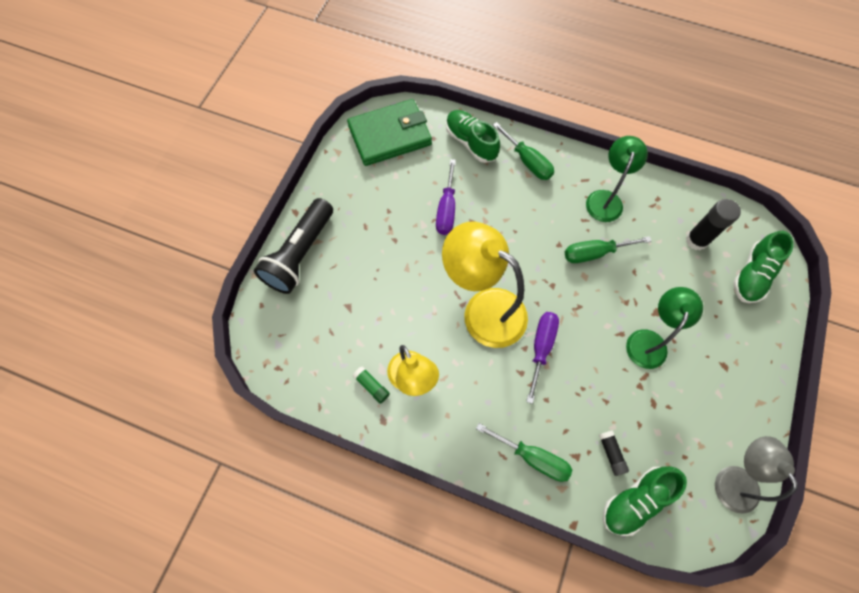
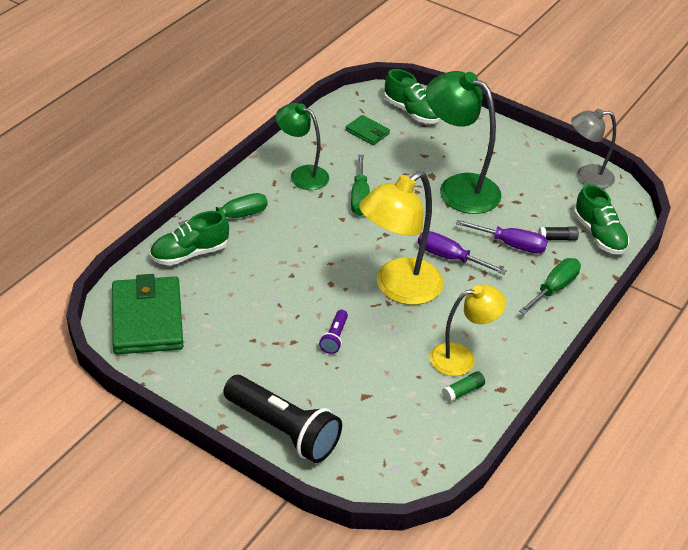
camera: 80 degrees left, 25 degrees down
purple screwdriver [436,159,456,235] -> purple screwdriver moved to [456,220,548,254]
green lamp [626,287,703,369] -> green lamp [426,71,502,214], size x1.58
black glue stick [686,199,741,250] -> green wallet [346,115,390,145]
none -> purple flashlight [319,310,348,354]

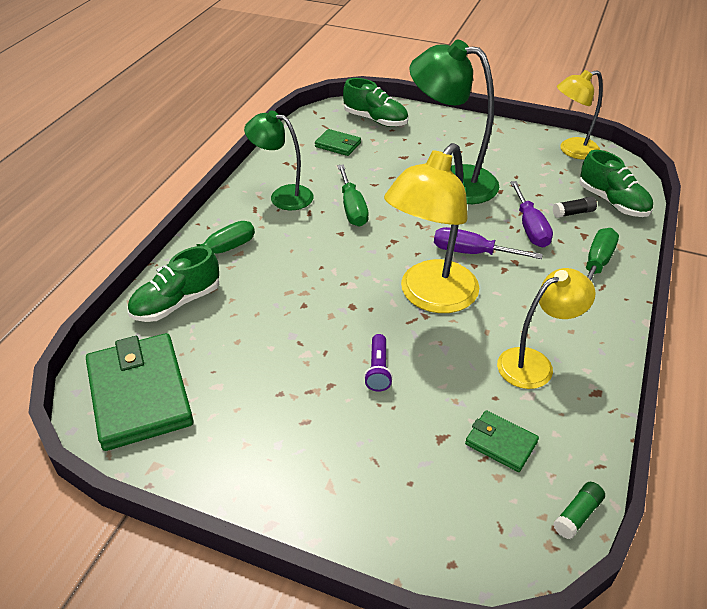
camera: 10 degrees left, 0 degrees up
black flashlight [223,375,342,463] -> none
green glue stick [442,371,485,402] -> green glue stick moved to [553,482,605,539]
purple screwdriver [456,220,548,254] -> purple screwdriver turned 75 degrees clockwise [510,181,553,247]
grey lamp [571,109,616,189] -> yellow lamp [557,70,603,160]
none -> green wallet [465,410,539,472]

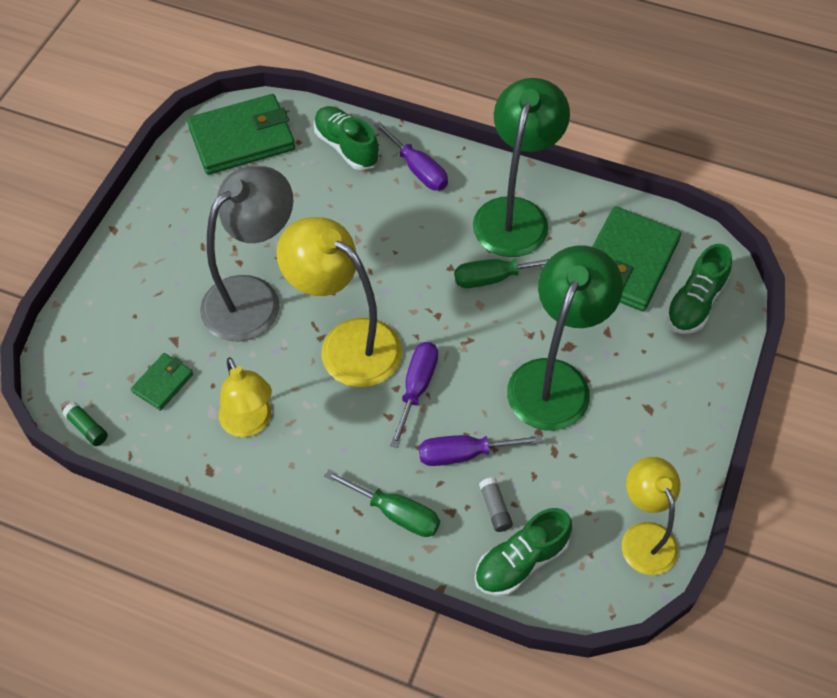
camera: 90 degrees right, 15 degrees up
green screwdriver [156,221,255,272] -> purple screwdriver [374,121,448,191]
green lamp [244,111,314,210] -> green lamp [473,78,570,257], size x1.58
green wallet [315,129,361,156] -> green wallet [592,206,681,311], size x2.06
purple flashlight [364,334,393,392] -> grey lamp [200,166,293,342]
black glue stick [553,197,597,218] -> grey glue stick [479,477,513,532]

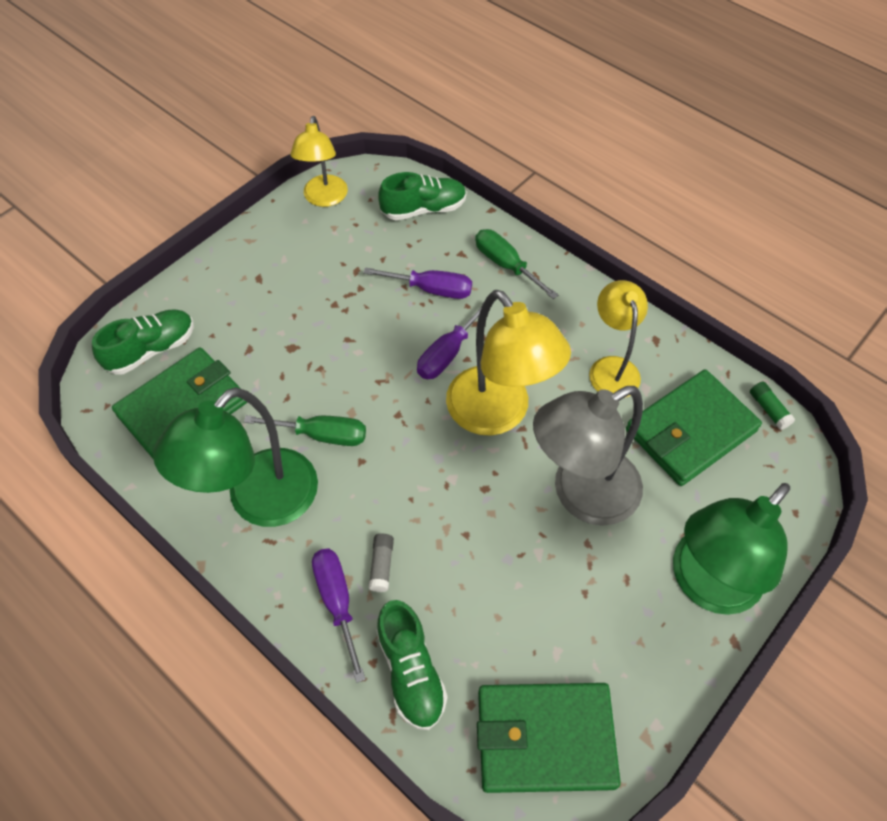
camera: 160 degrees left, 0 degrees up
green wallet [131,353,193,410] -> green wallet [626,369,762,486], size x2.06
grey glue stick [479,477,513,532] -> grey glue stick moved to [368,534,394,592]
green lamp [507,245,623,431] -> green lamp moved to [673,483,790,615]

